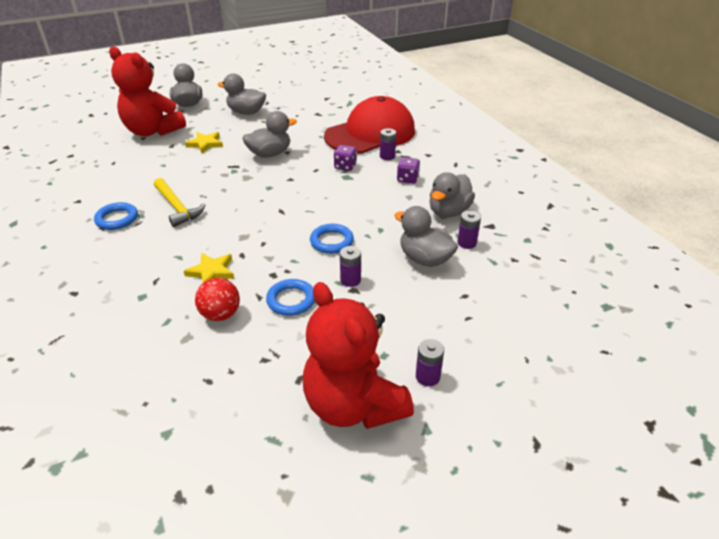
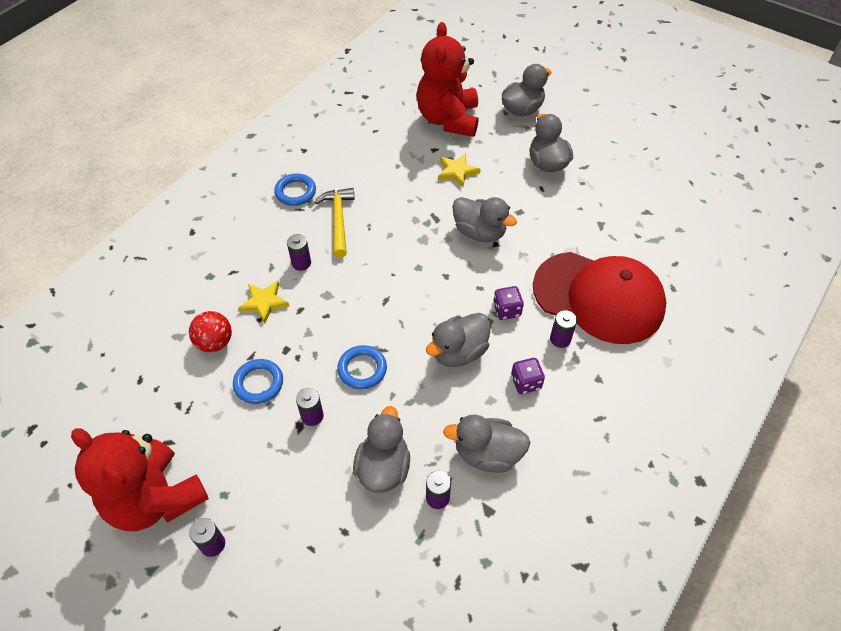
camera: 60 degrees right, 15 degrees up
yellow hammer [154,178,205,227] -> yellow hammer turned 150 degrees clockwise [314,188,355,258]
red teddy bear [303,282,414,429] -> red teddy bear turned 75 degrees counterclockwise [71,428,209,531]
none -> purple battery [287,234,311,271]
none -> grey duck [426,313,490,367]

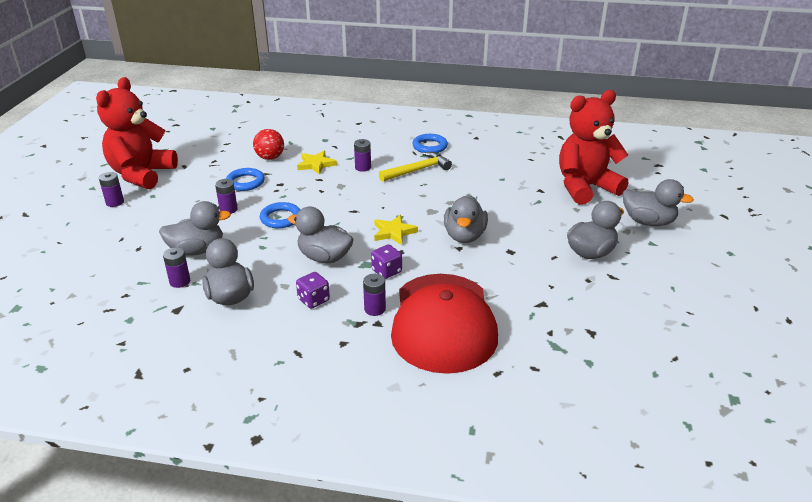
camera: 65 degrees right, 20 degrees down
yellow star [438,153,481,187] -> yellow star moved to [374,215,418,245]

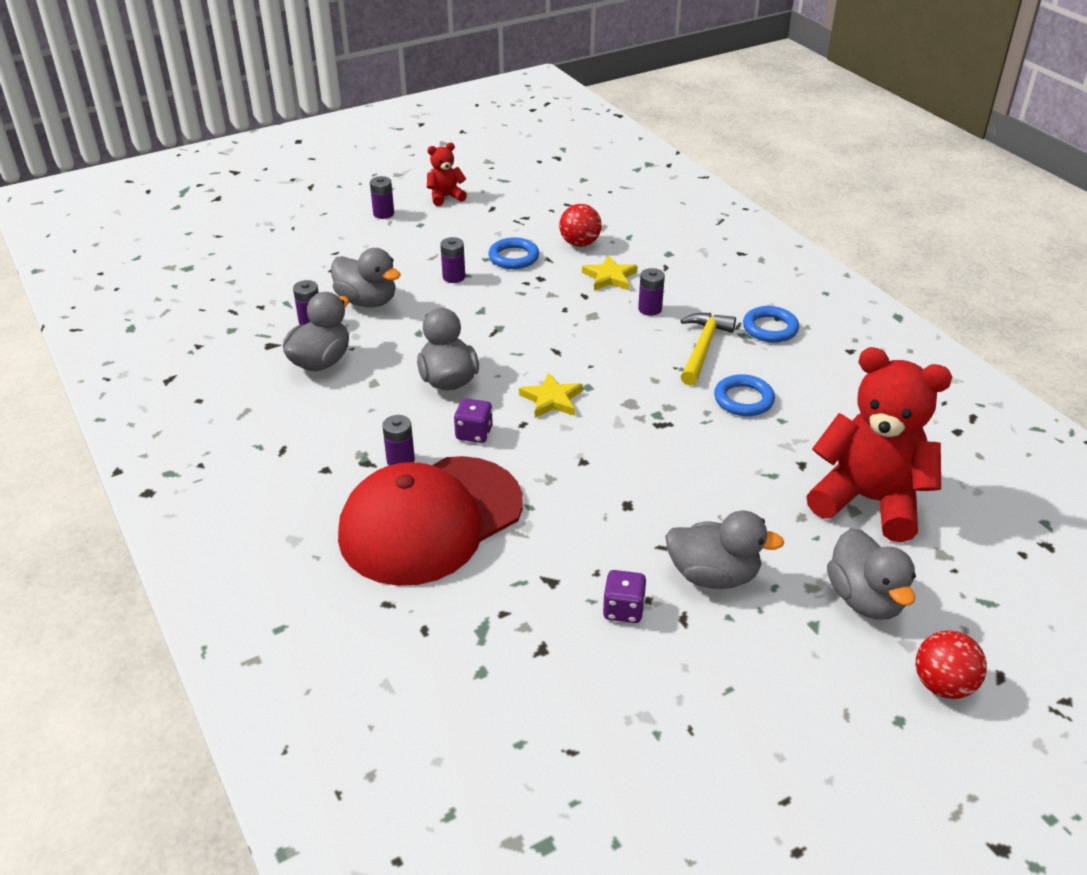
camera: 50 degrees right, 5 degrees up
red teddy bear [96,77,178,189] -> red teddy bear [427,143,467,206], size x0.46
blue ring [260,202,300,228] -> blue ring moved to [714,374,775,416]
purple dice [296,272,330,309] -> purple dice moved to [603,570,646,623]
yellow hammer [379,152,452,182] -> yellow hammer turned 90 degrees counterclockwise [680,313,736,386]
grey duck [444,195,488,243] -> none
none -> red ball [916,630,987,699]

